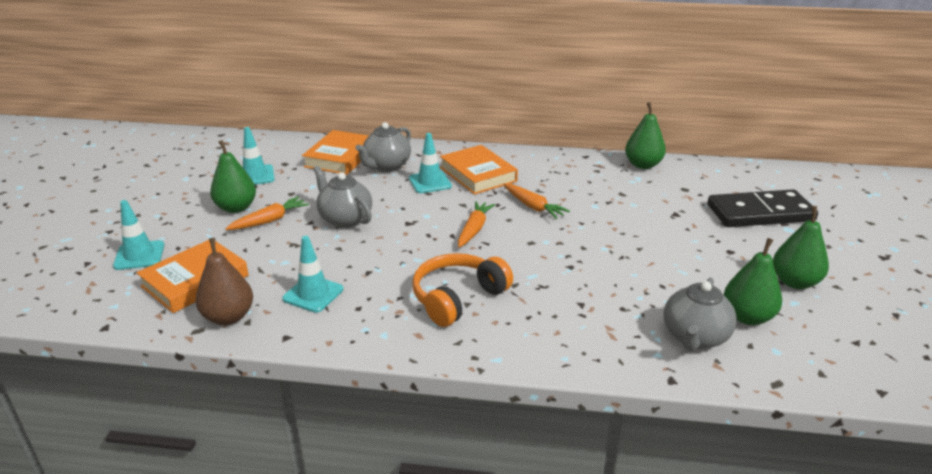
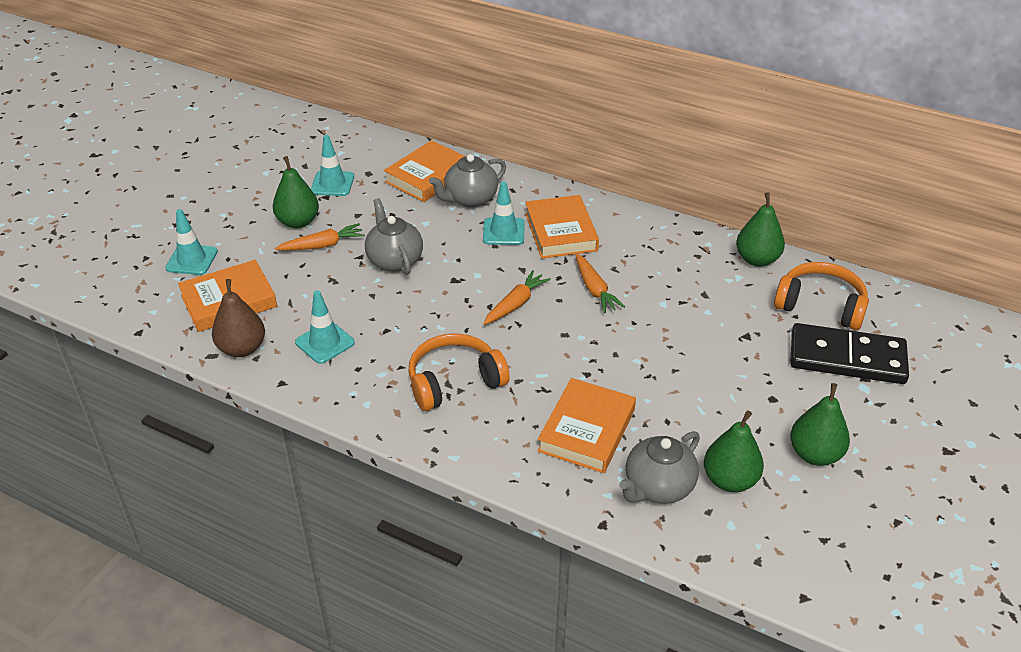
camera: 20 degrees right, 10 degrees up
none -> orange book [537,378,636,473]
none -> orange headphones [774,262,869,330]

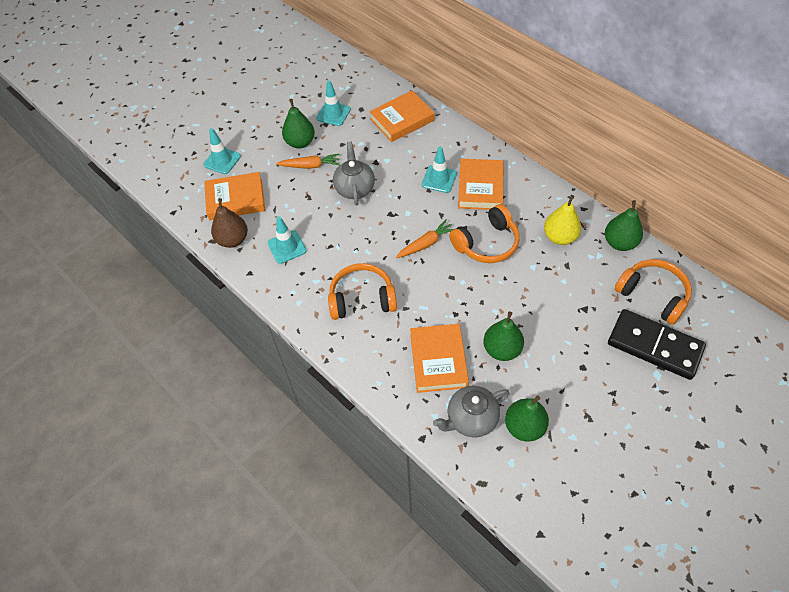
camera: 20 degrees right, 15 degrees up
grey teapot [429,154,506,208] -> none
orange book [537,378,636,473] -> orange book turned 45 degrees counterclockwise [410,324,469,393]
orange carrot [575,253,625,313] -> orange headphones [449,204,519,263]
green pear [790,383,850,466] -> green pear moved to [483,311,524,361]
none -> yellow pear [544,195,581,245]

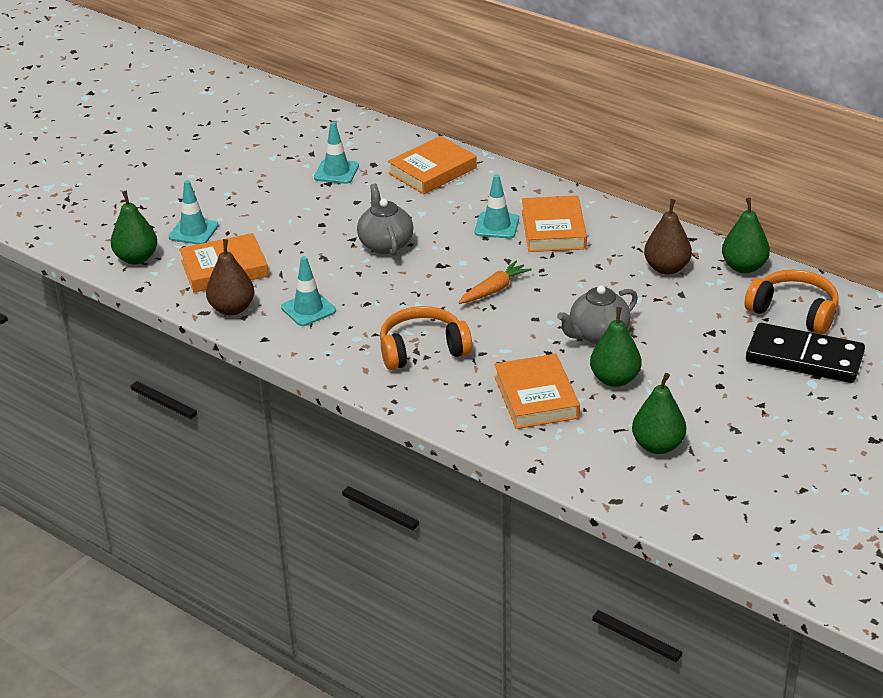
camera: 10 degrees left, 20 degrees down
orange carrot [276,154,340,169] -> none
green pear [282,99,315,149] -> green pear moved to [111,191,157,264]
grey teapot [433,386,510,438] -> grey teapot moved to [557,285,638,344]
orange headphones [449,204,519,263] -> none
yellow pear [544,195,581,245] -> brown pear [644,199,692,275]

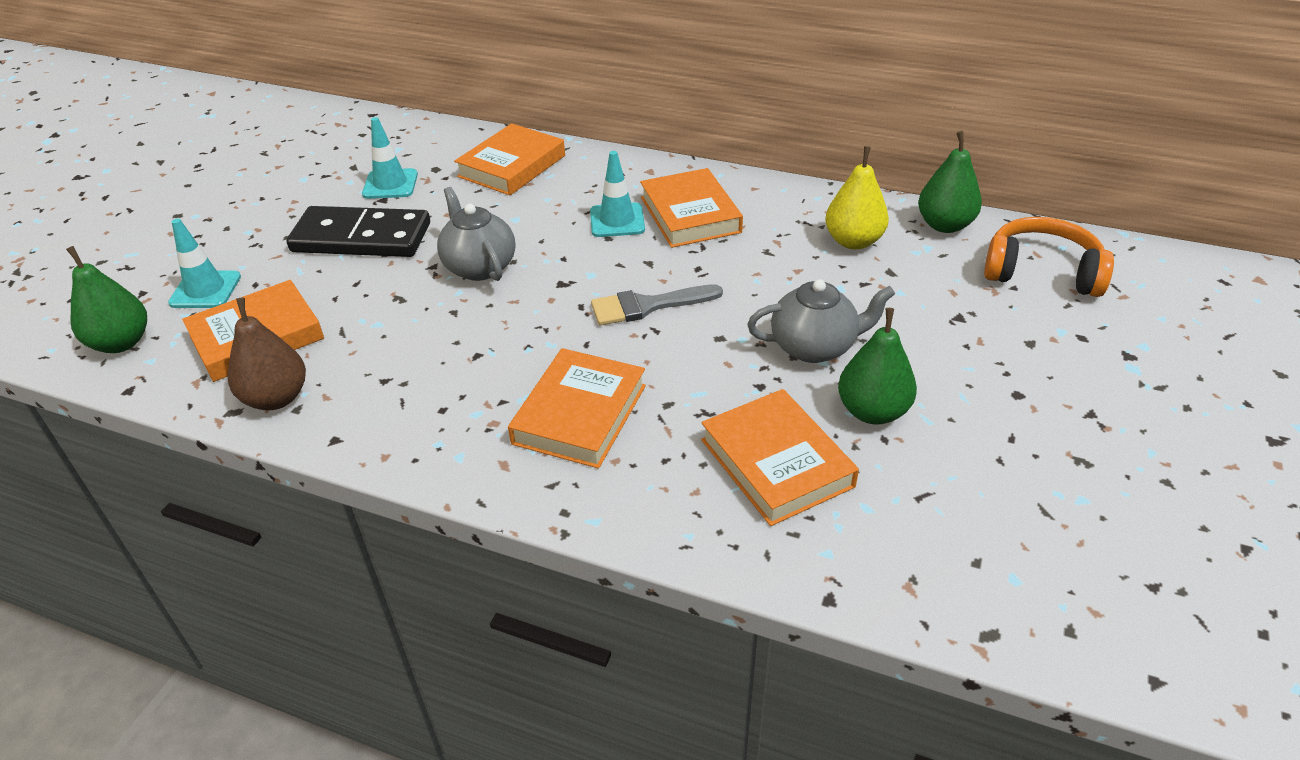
camera: 15 degrees left, 5 degrees up
turquoise traffic cone [281,256,336,326] -> none
orange headphones [380,306,472,370] -> orange book [508,348,646,469]
orange carrot [458,261,532,304] -> grey brush [591,284,723,325]
grey teapot [557,285,638,344] -> grey teapot turned 135 degrees counterclockwise [747,279,895,363]
green pear [632,373,686,454] -> none
brown pear [644,199,692,275] -> yellow pear [825,146,889,250]
black domino [746,323,865,383] -> black domino moved to [286,206,430,257]

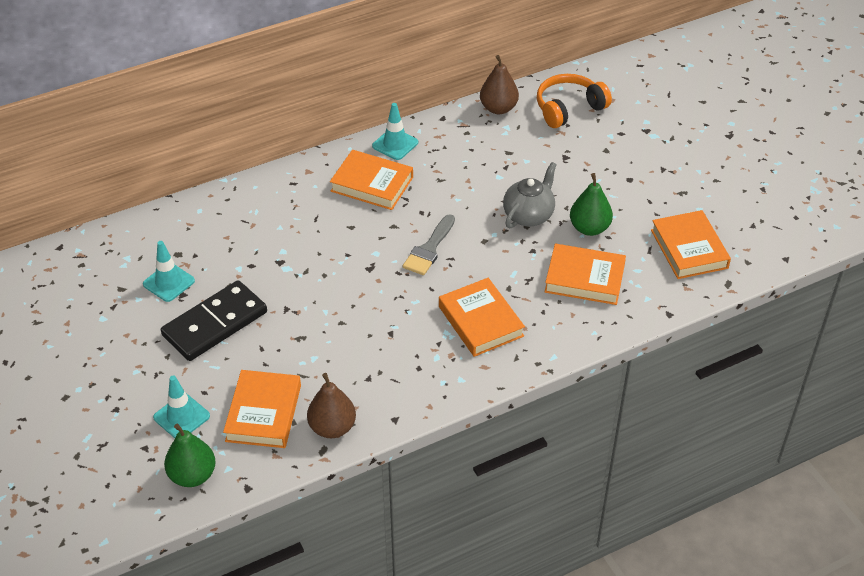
camera: 50 degrees left, 5 degrees up
grey teapot [437,187,515,281] -> none
orange book [454,123,565,195] -> orange book moved to [651,210,731,279]
turquoise traffic cone [590,151,645,237] -> turquoise traffic cone moved to [372,103,418,160]
yellow pear [825,146,889,250] -> none
green pear [918,131,982,233] -> brown pear [480,55,519,114]

